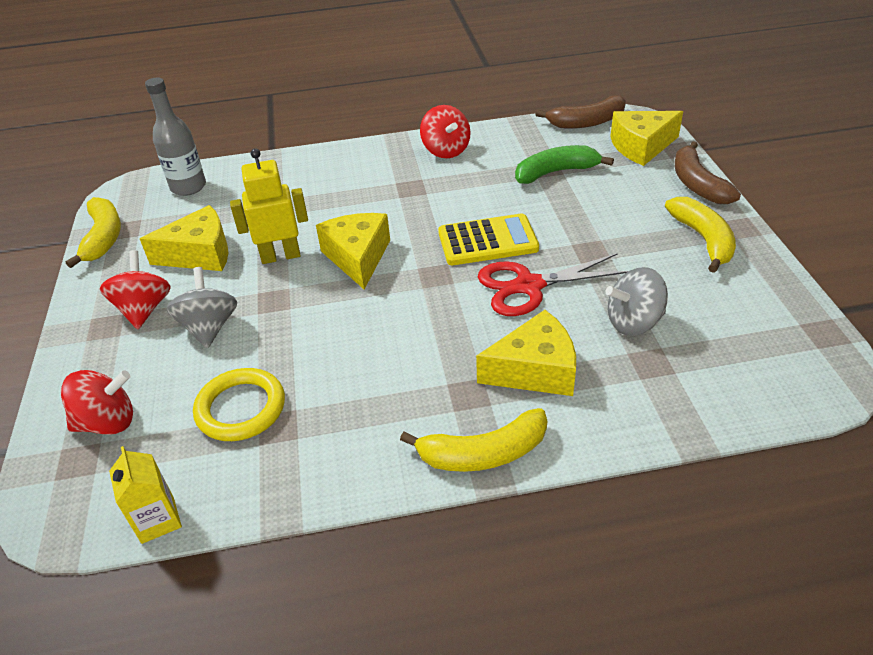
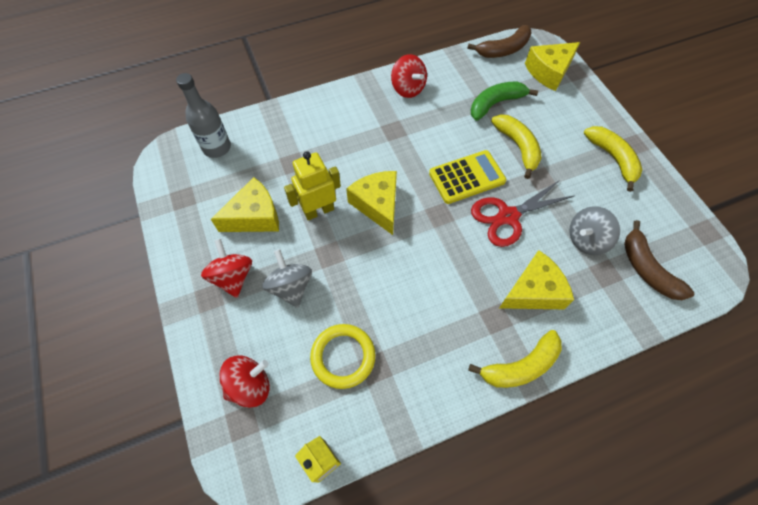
camera: 15 degrees left, 20 degrees up
yellow banana [66,197,121,268] -> yellow banana moved to [491,114,542,179]
brown banana [675,141,741,204] -> brown banana moved to [624,220,694,300]

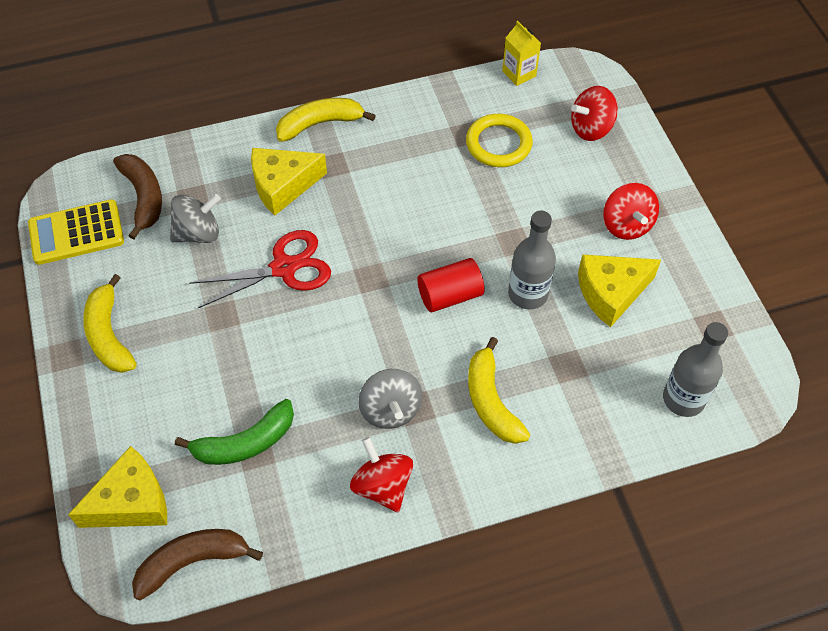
camera: 175 degrees left, 5 degrees down
grey spinning top [262,249,312,308] -> grey spinning top moved to [358,369,423,429]
yellow robot [284,151,341,220] -> grey bottle [508,211,556,310]
yellow cheese [346,171,397,235] -> red cylinder [417,258,484,312]
yellow calculator [429,150,506,204] -> yellow calculator moved to [28,199,124,265]
yellow banana [491,114,542,179] -> yellow banana moved to [468,337,530,444]

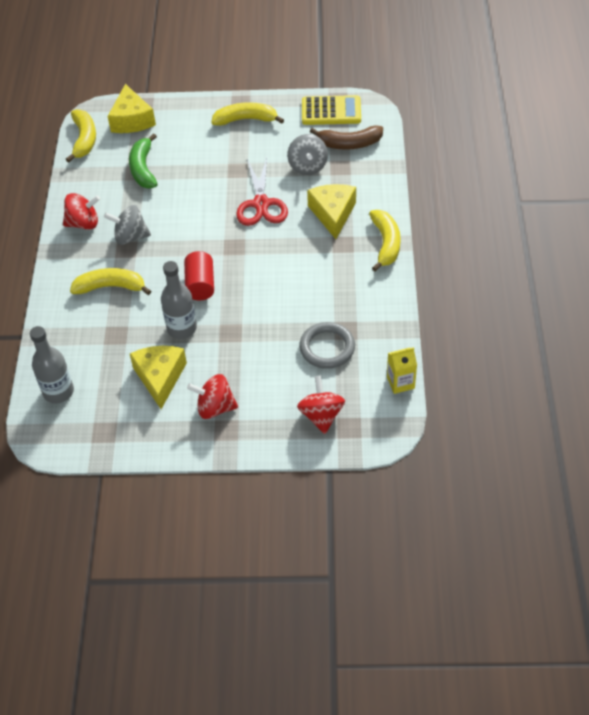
camera: 110 degrees right, 5 degrees down
yellow calculator [28,199,124,265] -> yellow calculator turned 90 degrees clockwise [302,95,361,125]
brown banana [132,529,263,601] -> yellow banana [66,109,96,163]
yellow ring [466,114,533,167] -> grey ring [299,322,355,369]

